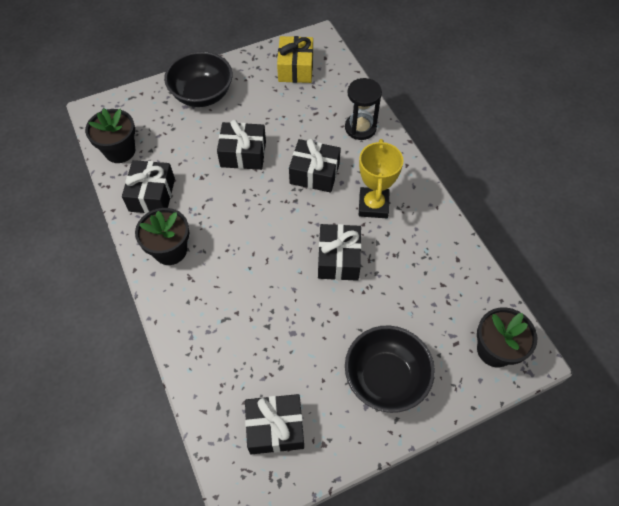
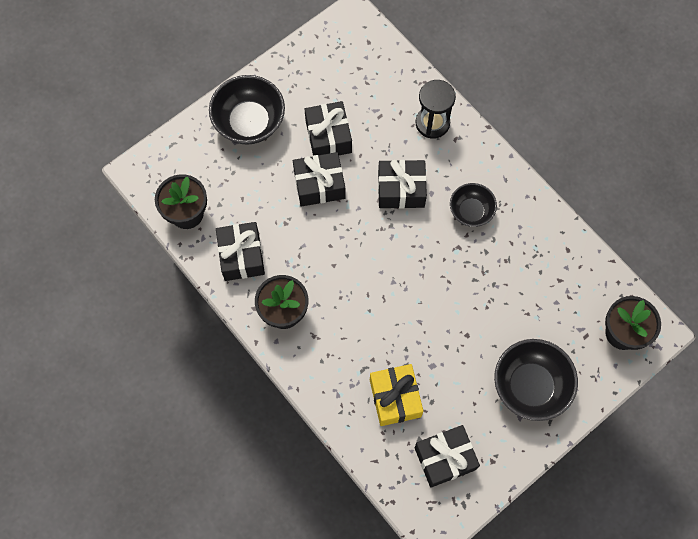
camera: 15 degrees left, 10 degrees up
yellow gift [277,36,313,83] -> yellow gift moved to [370,364,424,426]
black gift [318,224,361,281] -> black gift moved to [305,101,352,156]
yellow trophy [359,139,404,218] -> black bowl [450,183,497,227]

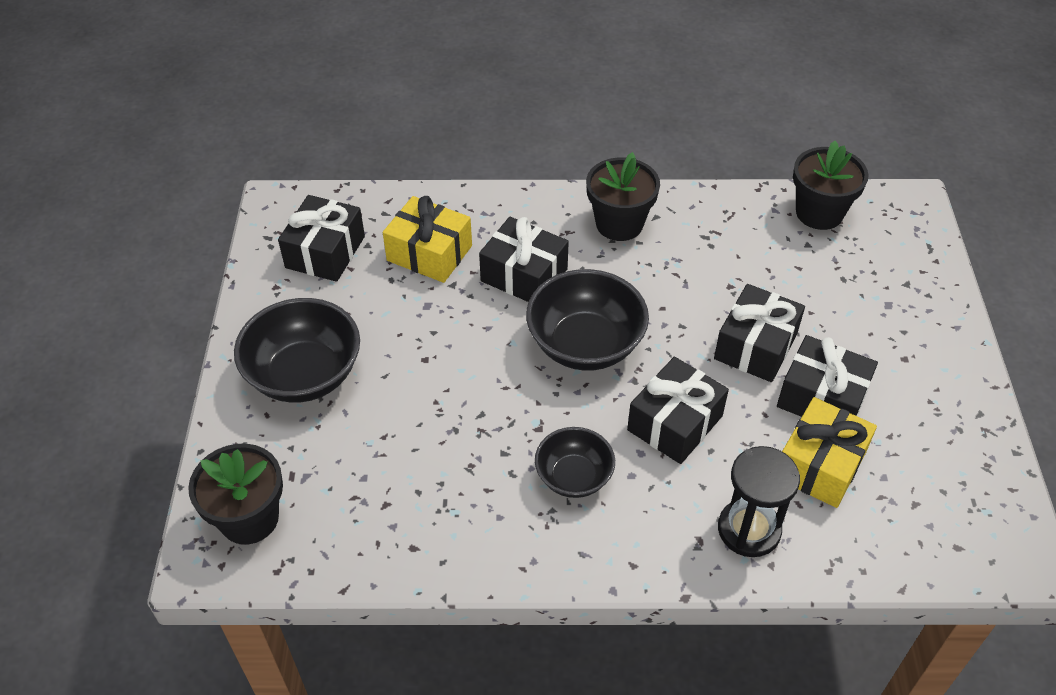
camera: 130 degrees right, 20 degrees down
black bowl [209,75,285,145] -> black bowl moved to [526,269,649,371]
black gift [216,222,265,281] -> black gift moved to [479,217,569,302]
none -> yellow gift [782,397,877,508]

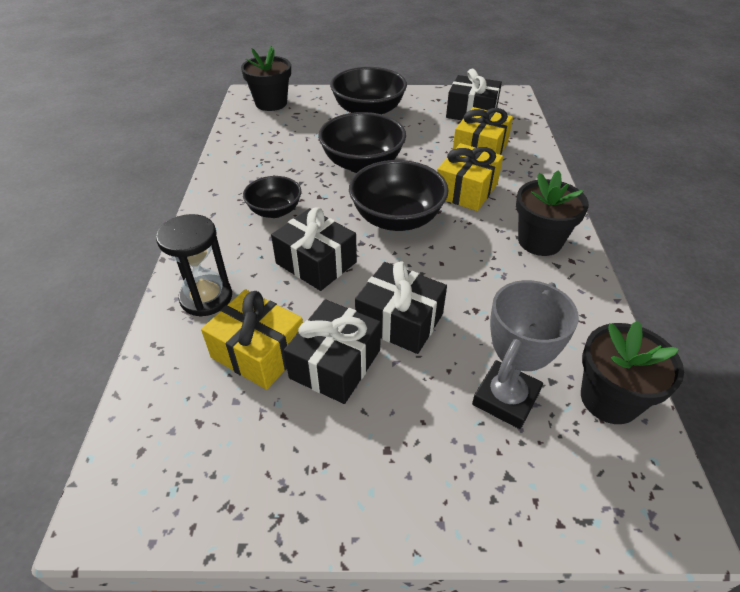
camera: 90 degrees right, 5 degrees down
black gift [479,217,569,302] -> yellow gift [437,143,503,211]
none -> black bowl [318,112,406,173]
none -> grey trophy [472,280,579,429]

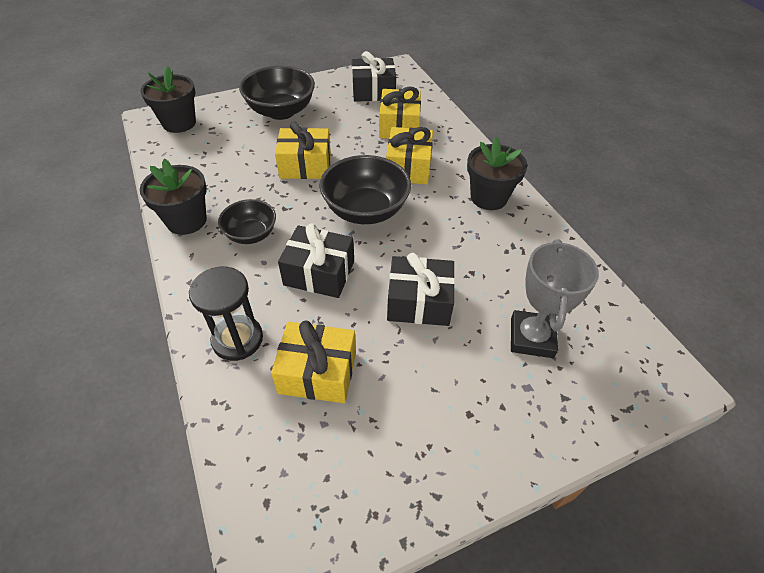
camera: 25 degrees left, 5 degrees up
black gift [284,299,381,404] -> none
black bowl [318,112,406,173] -> yellow gift [275,121,331,179]
black flower pot [581,321,684,424] -> black flower pot moved to [139,159,207,235]

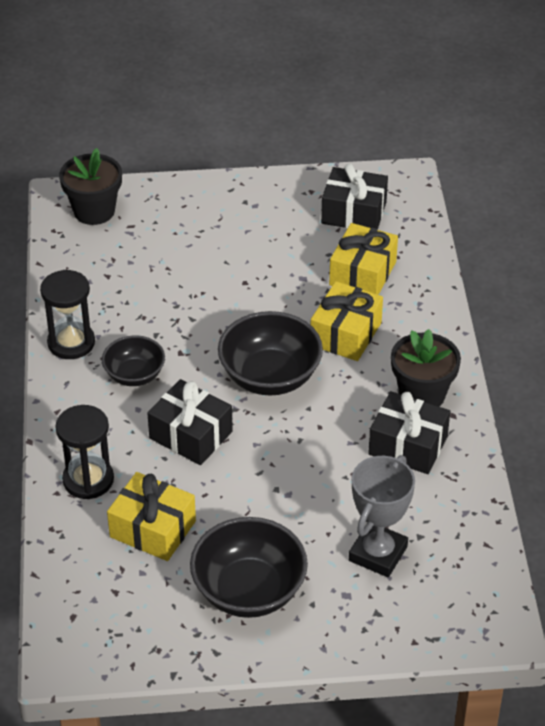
camera: 20 degrees right, 5 degrees down
black flower pot [139,159,207,235] -> black hourglass [40,270,95,359]
black bowl [239,66,315,120] -> black bowl moved to [190,517,308,618]
yellow gift [275,121,331,179] -> none
black gift [387,253,455,326] -> black gift moved to [368,391,450,474]

